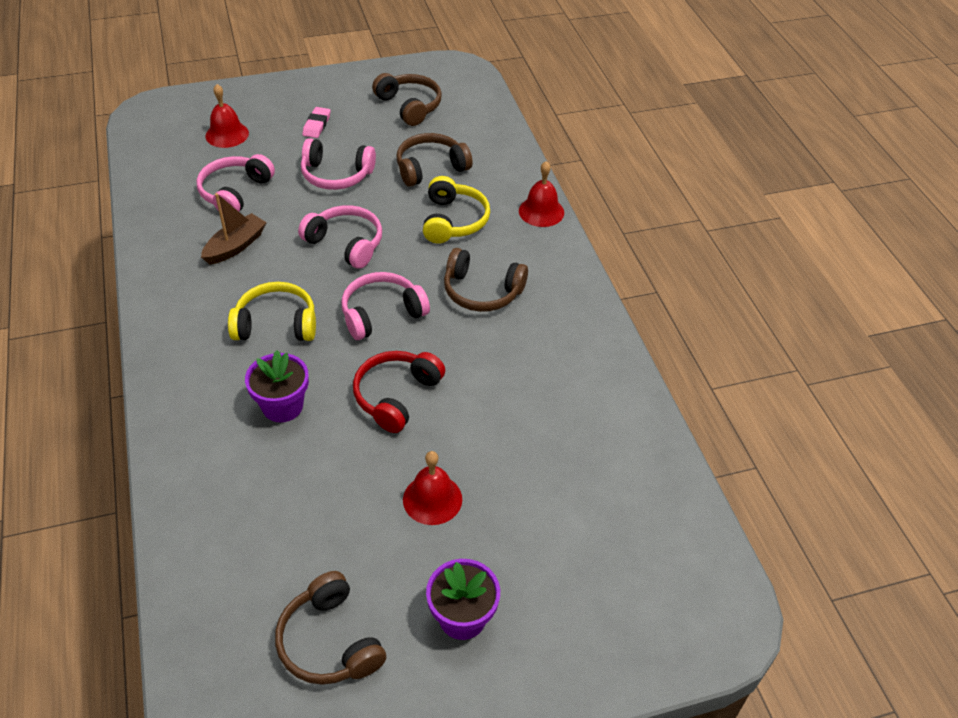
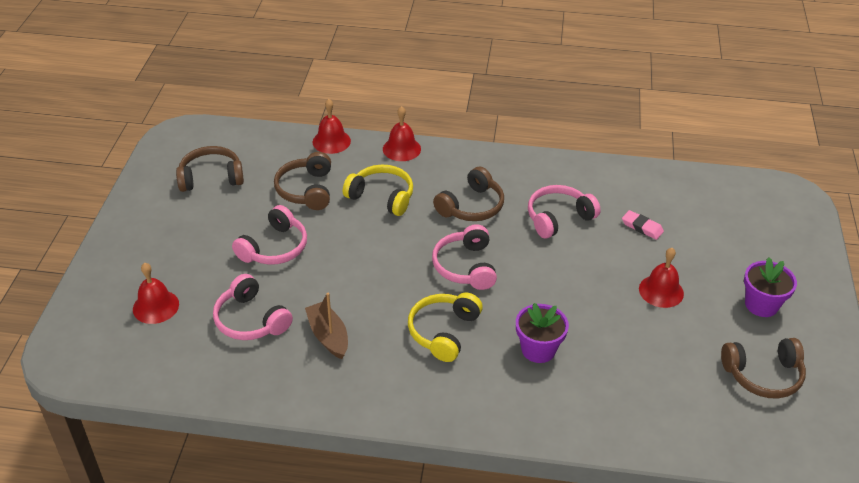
camera: 65 degrees left, 5 degrees down
pink headphones [298,205,382,269] -> pink headphones moved to [528,185,601,238]
pink eraser [303,107,331,138] -> pink eraser moved to [622,210,664,240]
red headphones [353,351,445,433] -> none
none -> red bell [313,99,351,154]

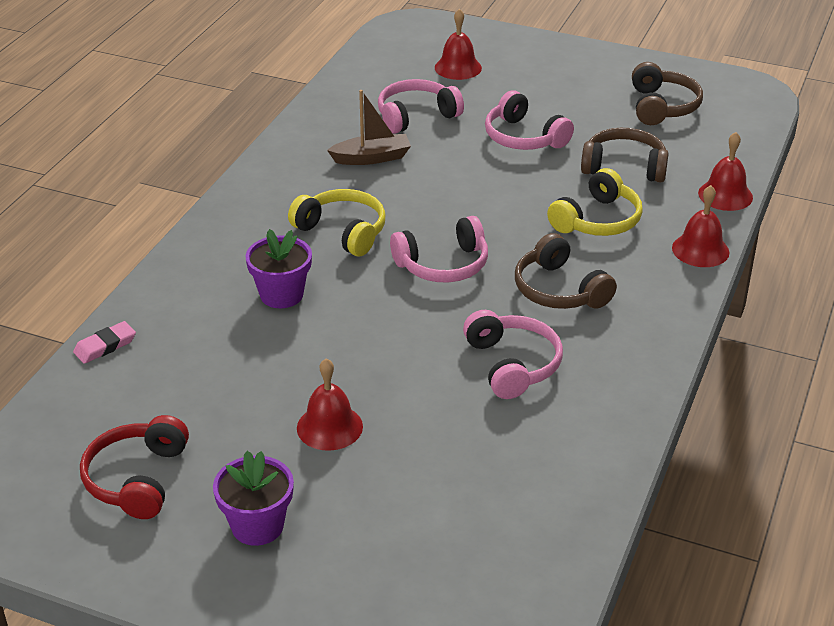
camera: 105 degrees right, 5 degrees down
pink headphones [432,224,497,290] -> pink headphones turned 150 degrees clockwise [390,216,488,282]
pink eraser [622,210,664,240] -> pink eraser moved to [73,321,136,364]
brown headphones [721,338,806,398] -> red headphones [80,415,189,519]

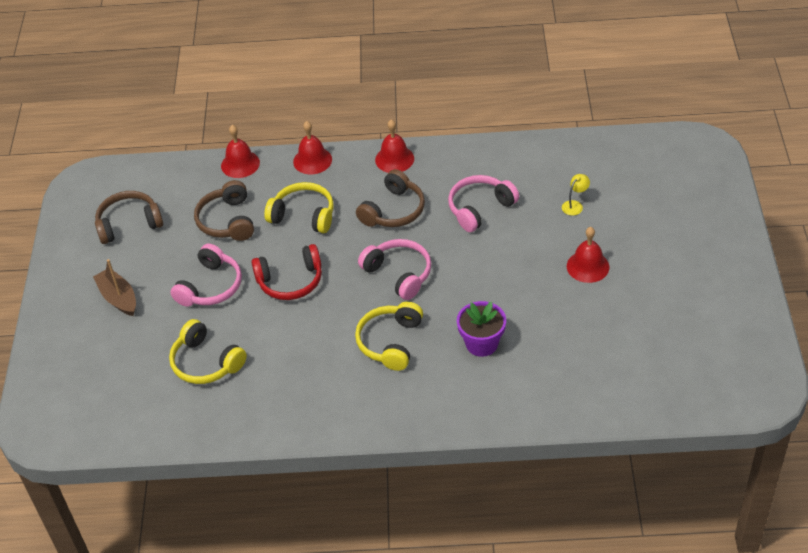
camera: 110 degrees left, 10 degrees up
pink eraser [73,321,136,364] -> none
red headphones [80,415,189,519] -> red headphones moved to [251,244,322,300]
purple flower pot [213,451,294,546] -> none
brown boat [327,90,411,165] -> brown boat moved to [93,259,136,316]
pink headphones [378,79,464,134] -> yellow headphones [169,319,247,384]
red bell [435,9,482,80] -> red bell moved to [375,120,414,173]
none -> yellow lamp [562,174,590,216]

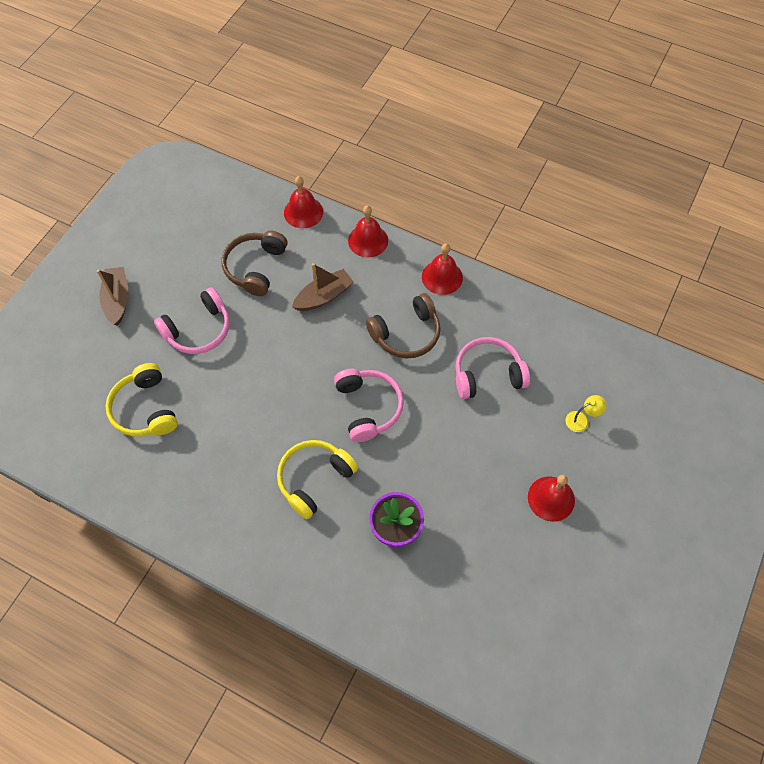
camera: 25 degrees right, 15 degrees up
brown headphones [95,191,163,244] -> none
red headphones [251,244,322,300] -> none
yellow headphones [264,182,334,233] -> brown boat [292,263,354,311]

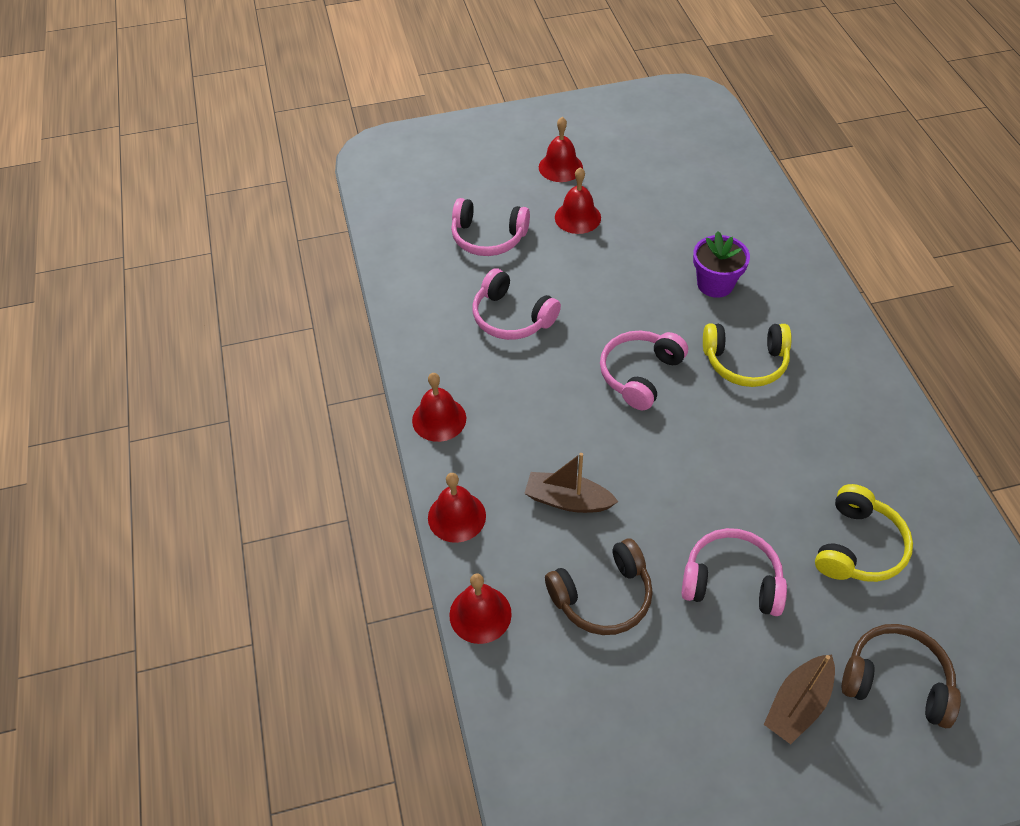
camera: 130 degrees left, 10 degrees down
brown headphones [366,293,440,358] -> brown headphones moved to [842,624,961,728]
yellow lamp [566,395,607,432] -> pink headphones [451,198,530,256]
none -> red bell [539,117,583,182]

